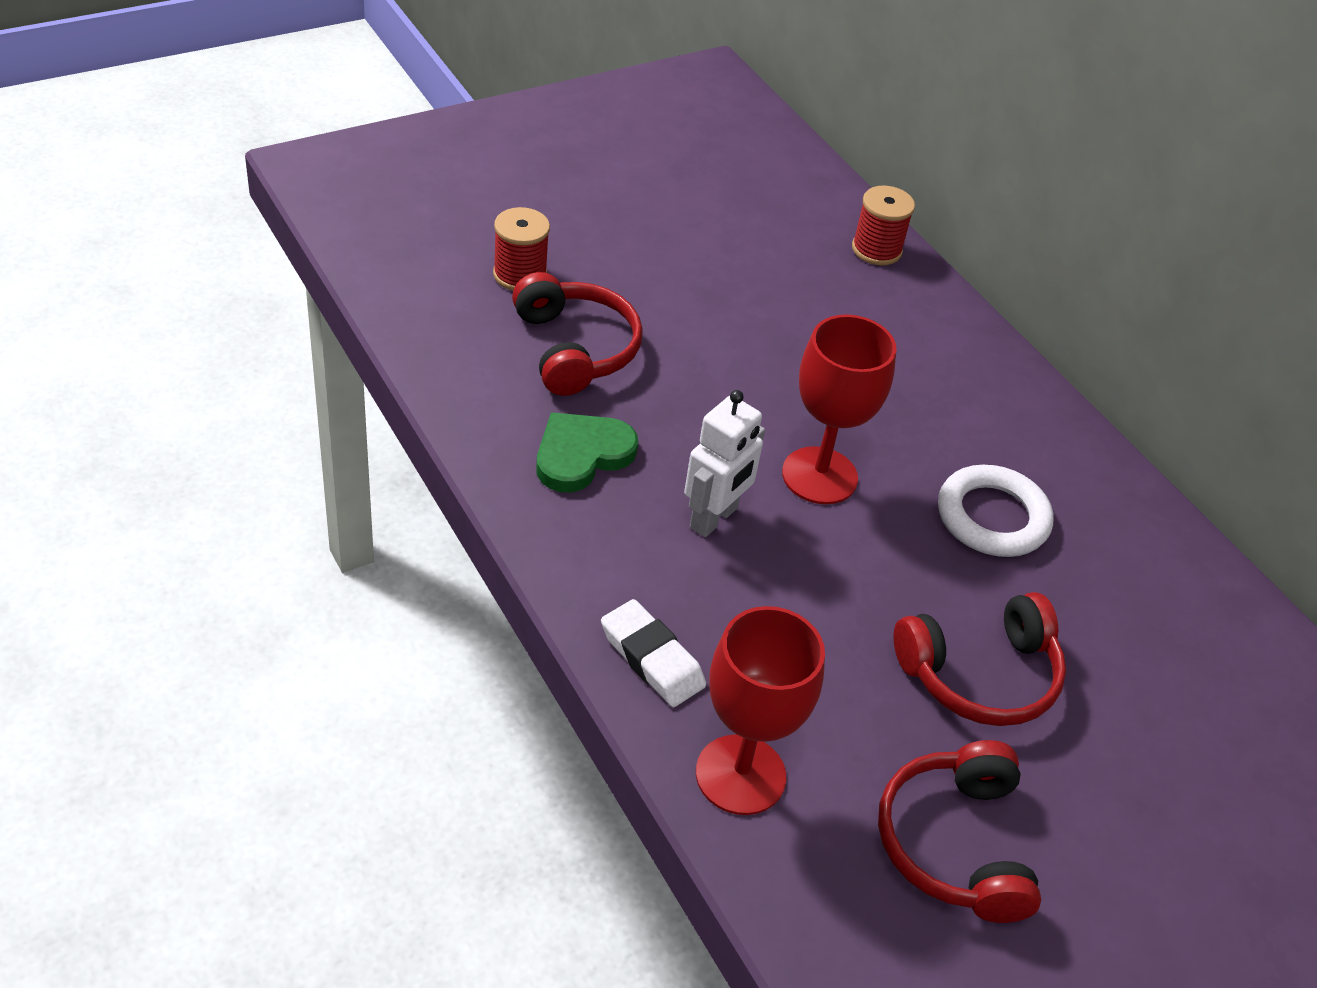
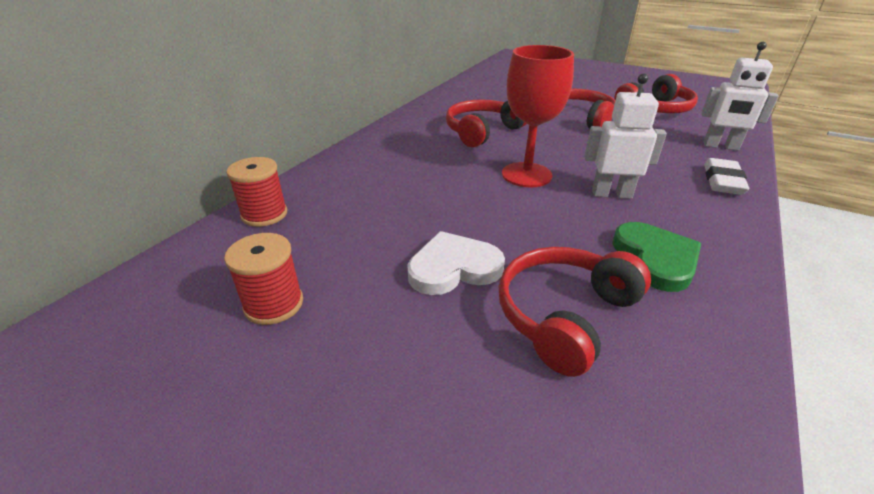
camera: 115 degrees left, 10 degrees down
red spool [493,207,550,291] -> red spool moved to [224,233,303,325]
green heart [536,412,638,492] -> green heart turned 120 degrees counterclockwise [612,222,701,292]
red goblet [696,606,825,815] -> white robot [701,42,779,151]
white ring [938,465,1053,557] -> red headphones [446,99,527,147]
none -> white heart [407,231,505,295]

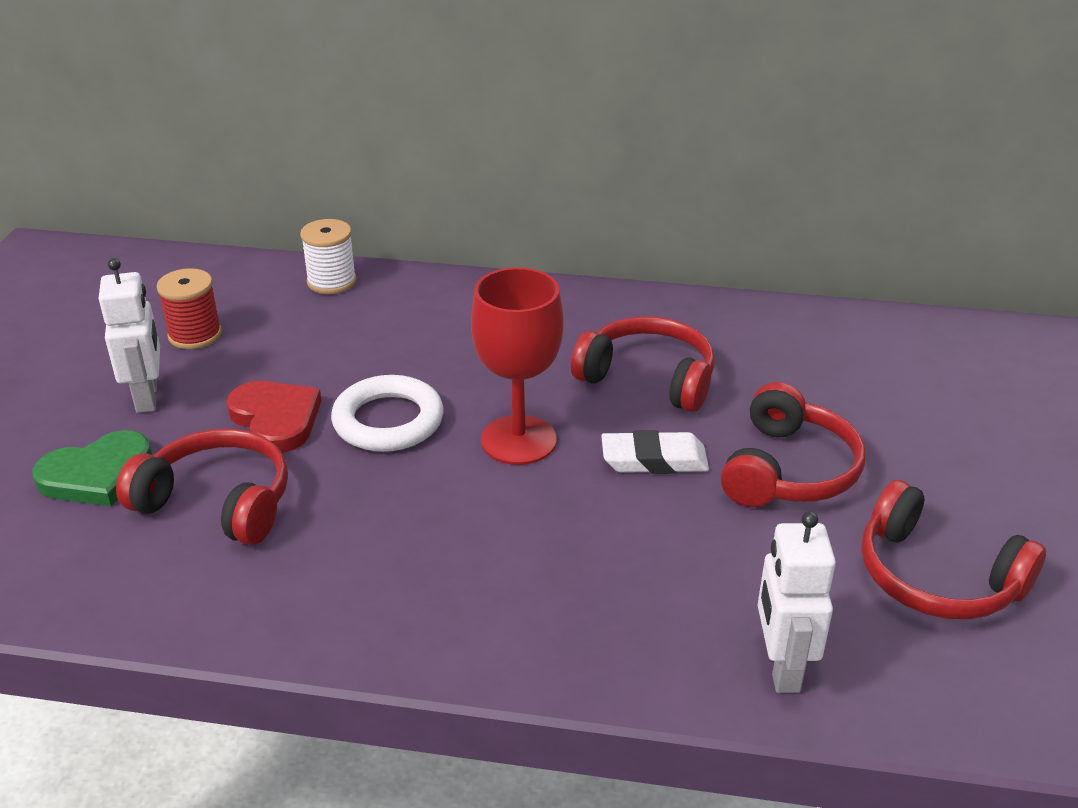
camera: 70 degrees right, 0 degrees up
red spool [226,157,287,227] -> white spool [300,219,357,294]
white heart [407,231,505,295] -> red heart [226,381,322,453]
white robot [584,73,667,199] -> white robot moved to [99,258,160,413]
green heart [612,222,701,292] -> green heart moved to [32,430,152,506]
white eraser [704,158,749,195] -> white eraser moved to [601,430,709,474]
none -> white ring [331,375,444,452]

